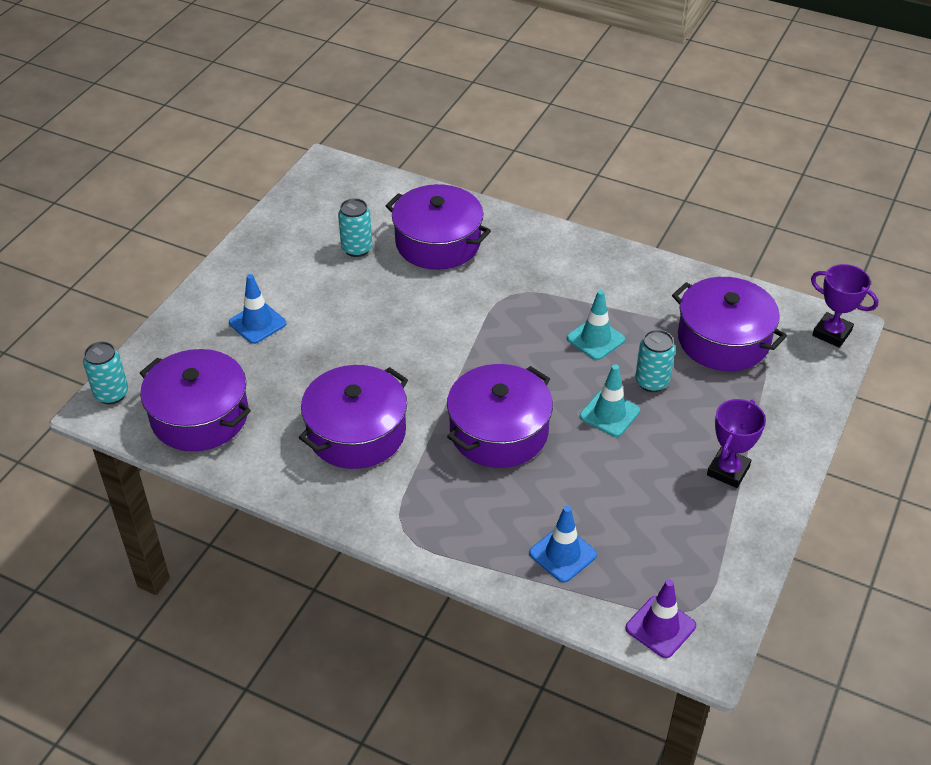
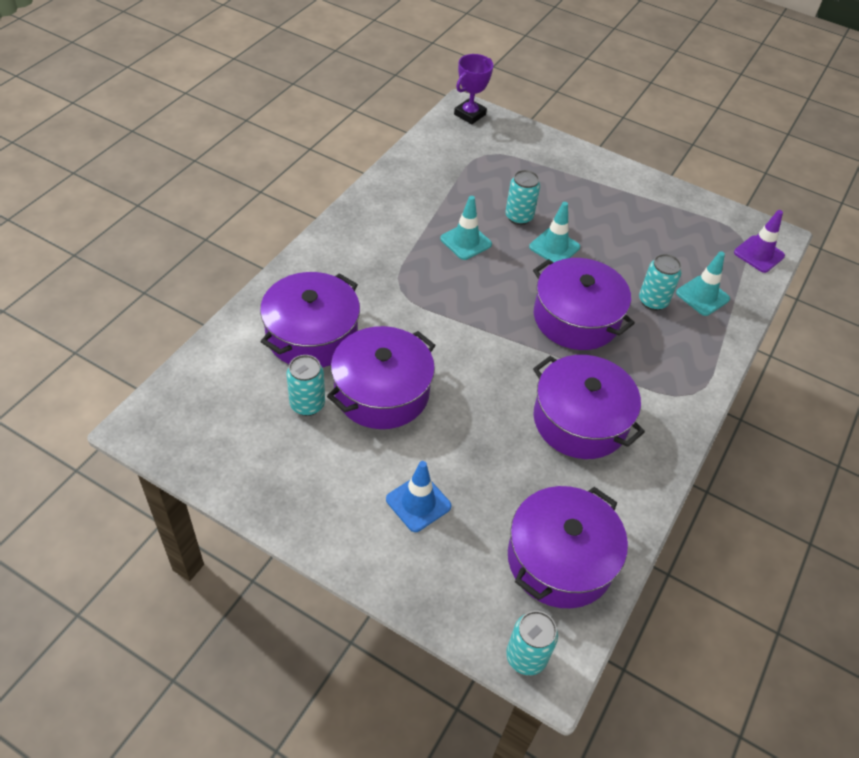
camera: 90 degrees left, 5 degrees up
blue traffic cone [529,506,597,583] -> turquoise traffic cone [676,251,730,316]
purple pot [672,277,787,371] -> purple pot moved to [327,326,436,429]
purple trophy [707,399,766,488] -> none
none -> turquoise can [639,254,682,311]

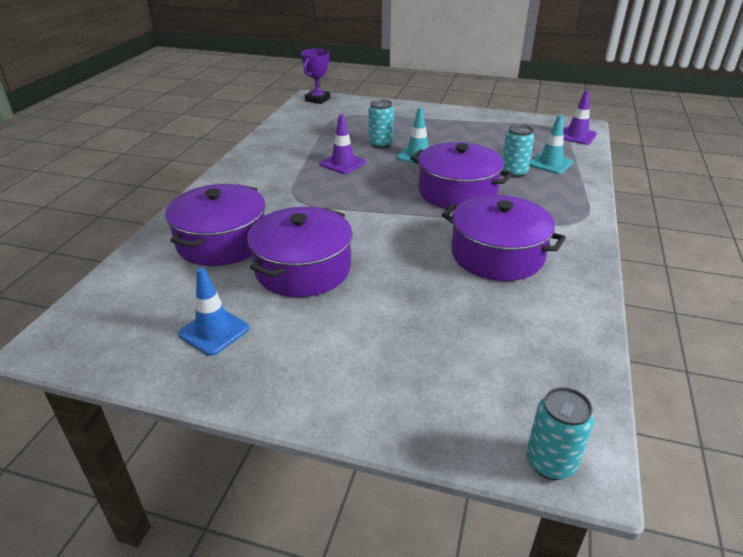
camera: 10 degrees left, 15 degrees down
turquoise can [286,355,325,416] -> none
blue traffic cone [386,461,451,532] -> blue traffic cone moved to [178,268,249,356]
turquoise traffic cone [440,196,492,260] -> purple traffic cone [320,114,366,174]
purple pot [508,486,628,608] -> none

